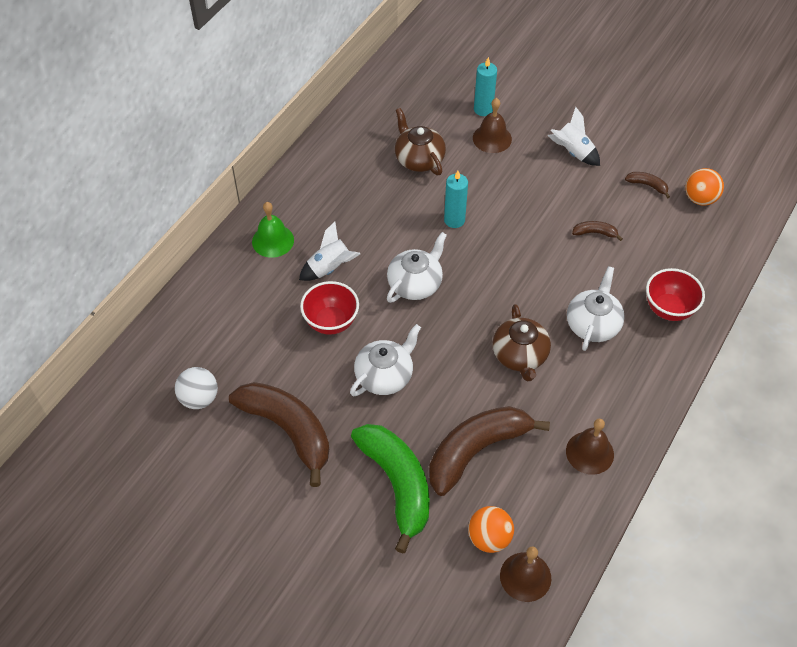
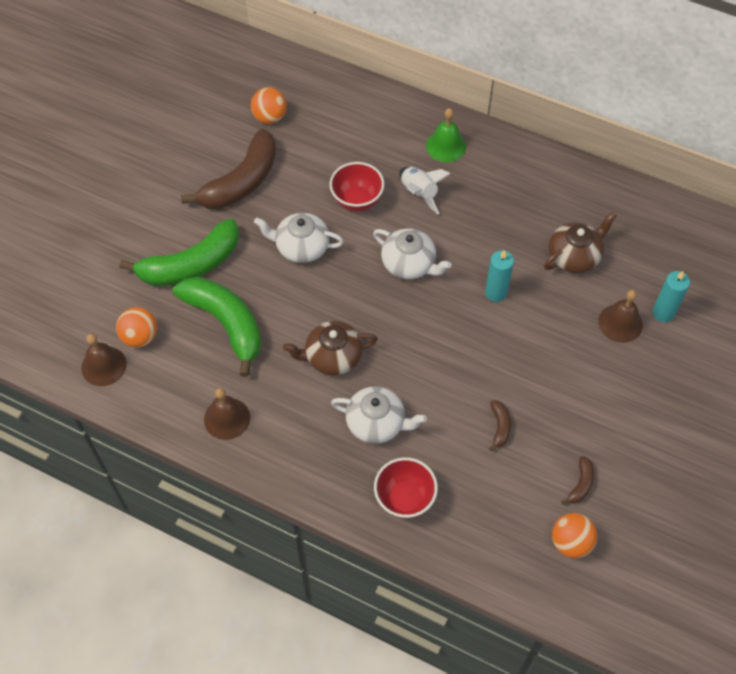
camera: 85 degrees right, 5 degrees up
white ball [175,367,218,409] -> orange ball [251,87,287,124]
white teapot [350,324,421,396] -> white teapot turned 150 degrees clockwise [254,213,344,263]
brown banana [429,406,550,496] -> green banana [173,277,262,377]
white rocket [548,107,600,166] -> none

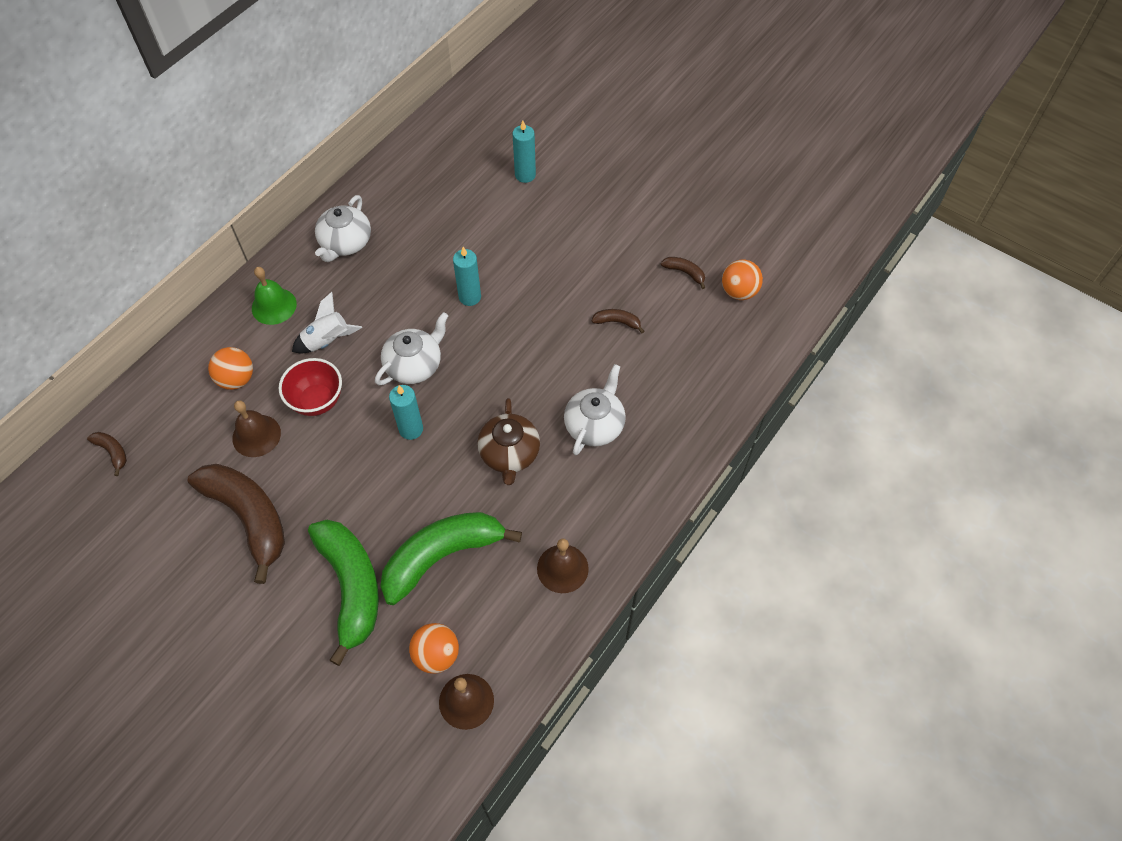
camera: 80 degrees left, 0 degrees up
orange ball [251,87,287,124] -> orange ball moved to [208,347,253,390]
white teapot [254,213,344,263] -> white teapot moved to [315,195,371,262]
red bowl [374,457,438,519] -> none
brown teapot [544,212,617,273] -> none
brown bell [598,290,643,343] -> brown bell moved to [232,400,281,457]
none -> brown banana [87,432,127,476]
none -> turquoise candle [389,385,423,440]

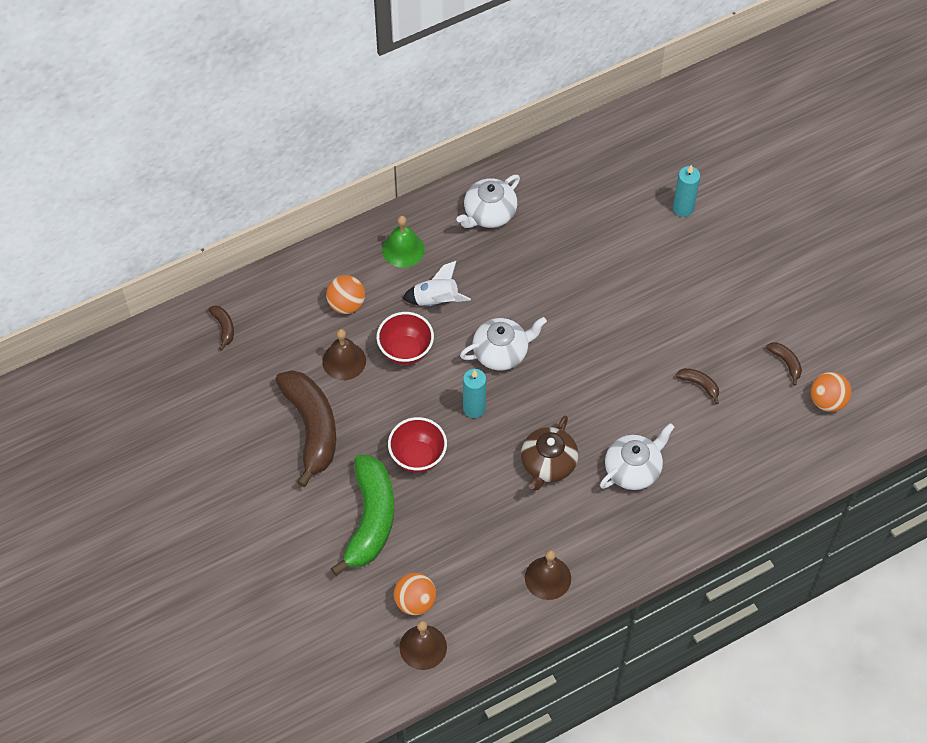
camera: 25 degrees right, 0 degrees up
green banana [380,512,522,605] -> none
turquoise candle [453,247,481,306] -> none
none -> red bowl [388,417,447,473]

